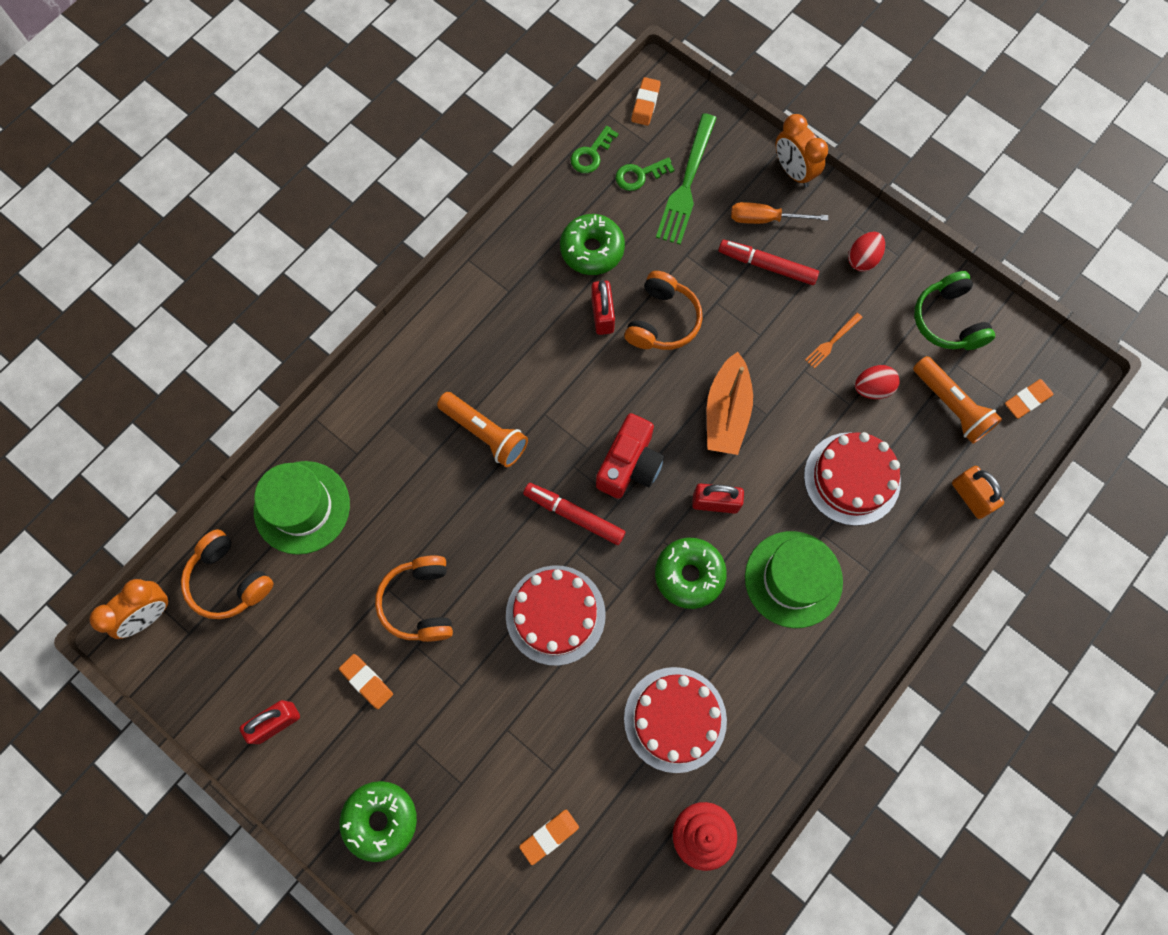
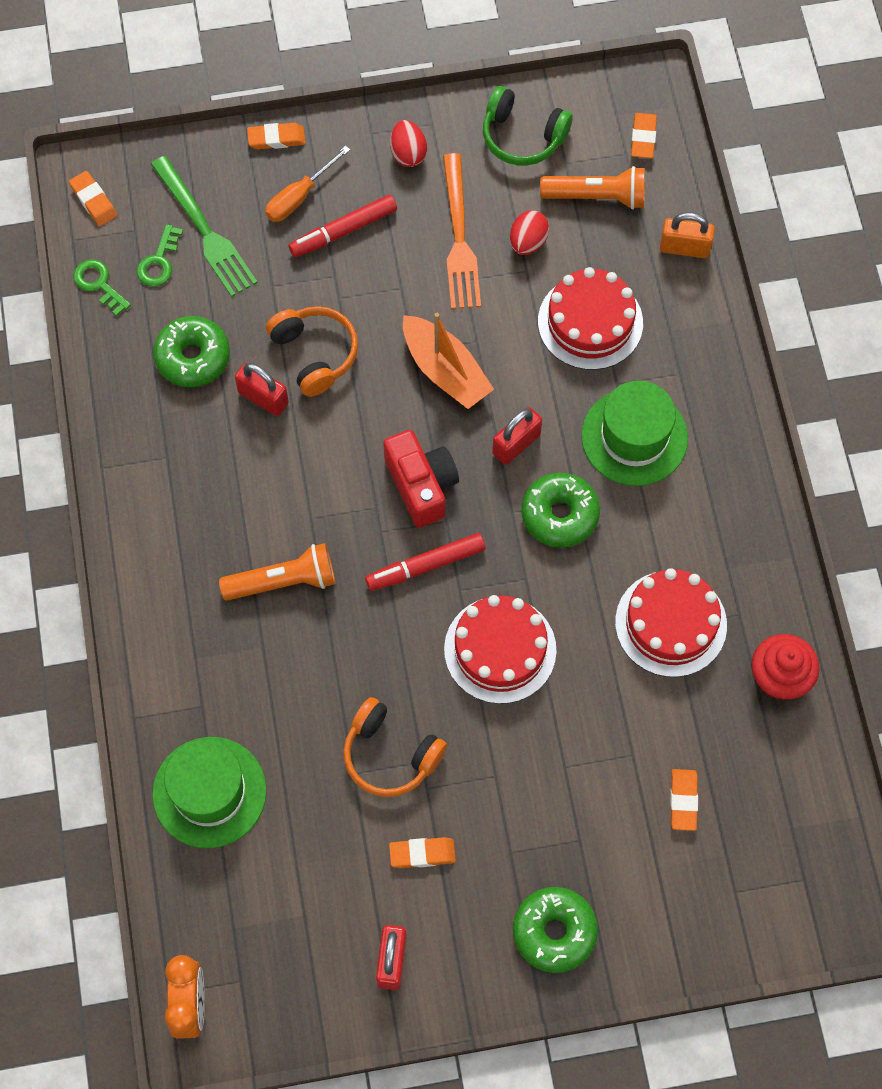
camera: 50 degrees left, 5 degrees down
orange headphones [181,529,273,619] -> none
green key [570,126,619,173] -> green key turned 150 degrees clockwise [73,260,131,316]
orange clock [776,114,828,187] -> orange eraser [247,123,306,150]
orange fork [805,313,863,368] -> orange fork [443,153,481,309], size x2.06

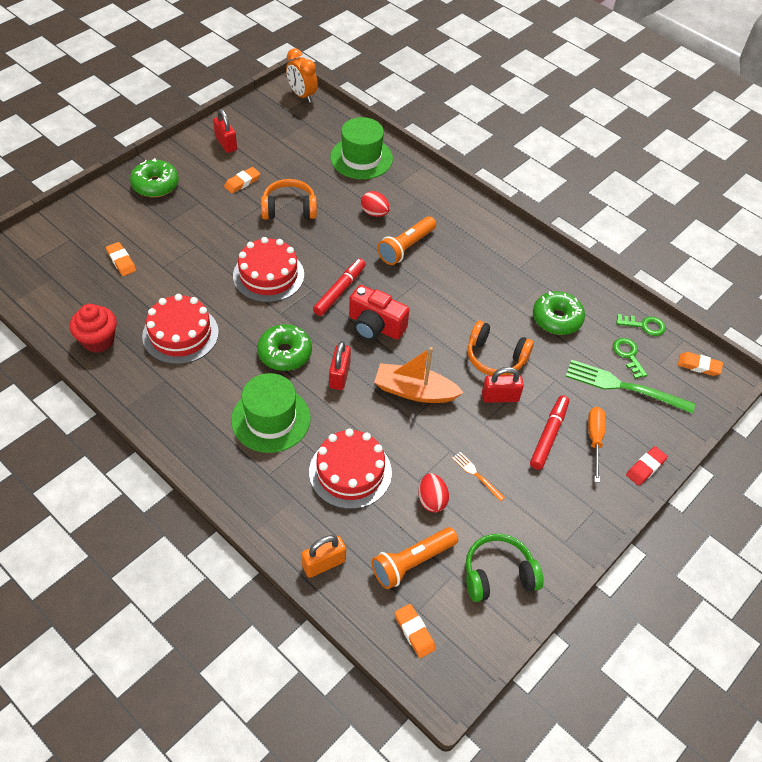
camera: 140 degrees right, 15 degrees down
red padlock [235,363,289,416] -> red padlock moved to [482,367,524,403]
orange eraser [247,123,306,150] -> red eraser [626,446,668,486]
red egg [390,120,427,167] -> red egg moved to [361,191,390,217]
orange fork [443,153,481,309] -> orange fork [452,452,505,502], size x0.48

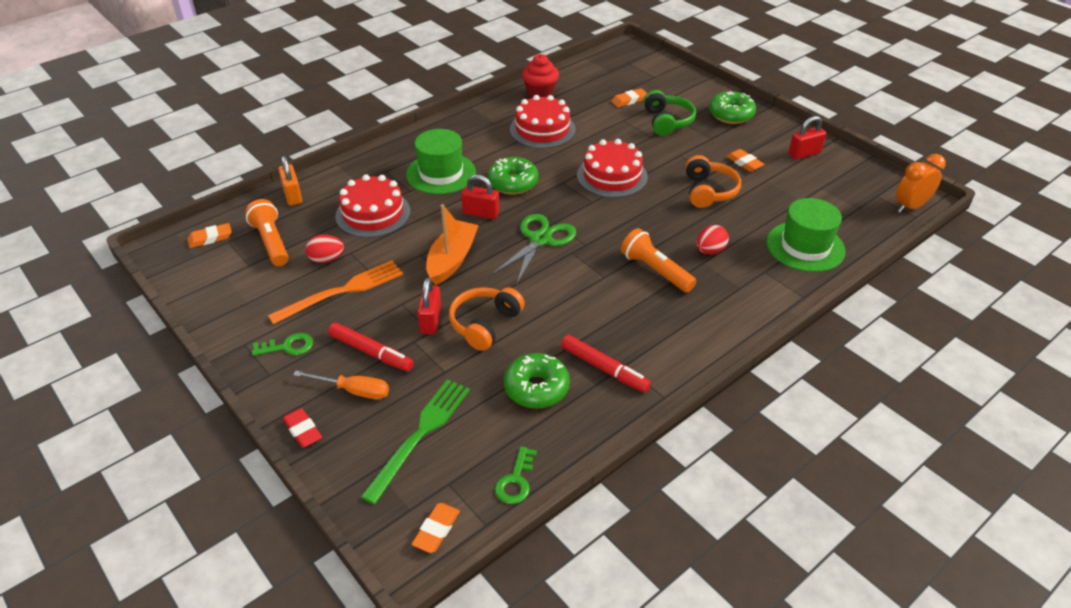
camera: 100 degrees right, 10 degrees down
red marker [313,259,366,316] -> red marker moved to [561,335,651,393]
red camera [349,285,410,340] -> green scissors [492,214,576,285]
orange fork [452,452,505,502] -> orange fork [268,261,403,324], size x2.06
green headphones [466,534,543,602] -> green headphones moved to [644,90,696,136]
green key [613,338,647,379] -> green key moved to [252,333,313,356]

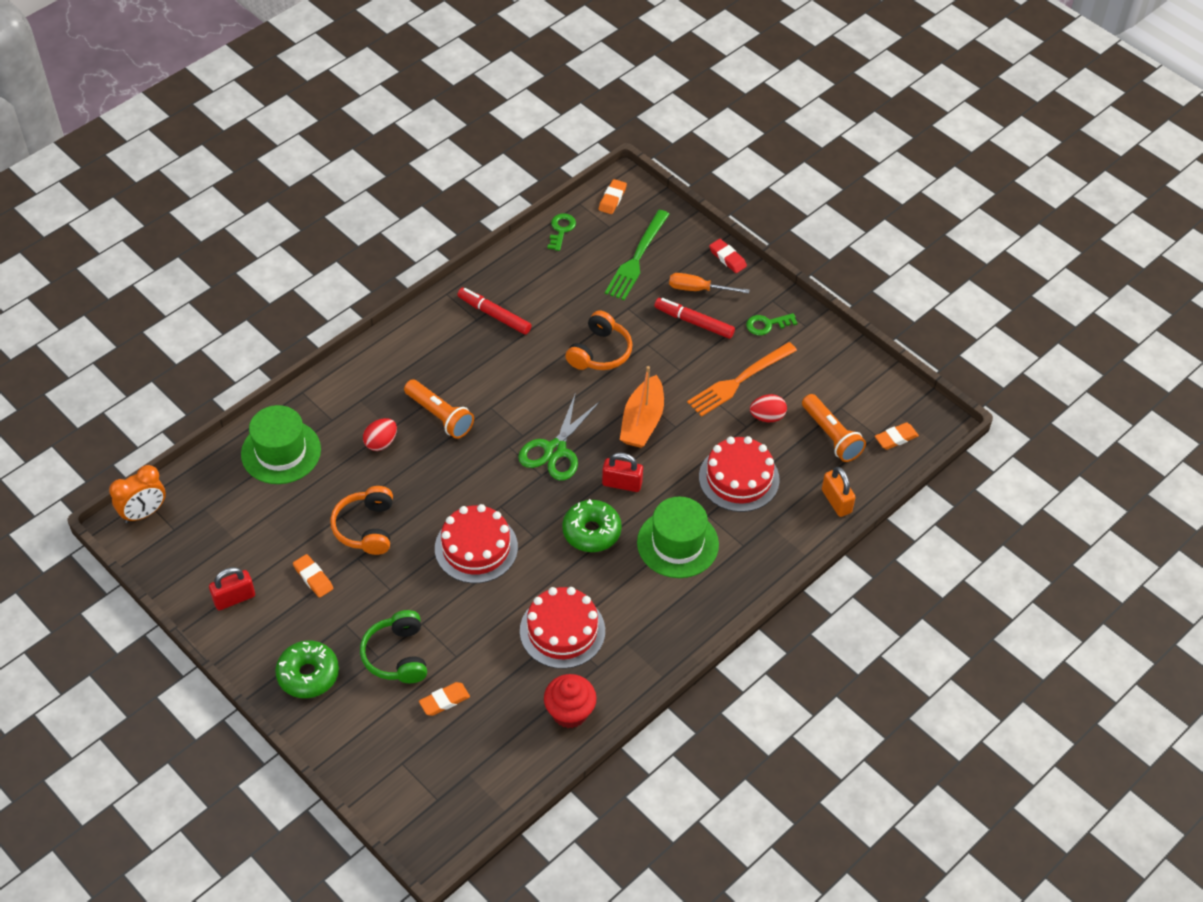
camera: 175 degrees right, 10 degrees up
red padlock [417,277,442,334] -> none
green donut [504,353,570,409] -> none

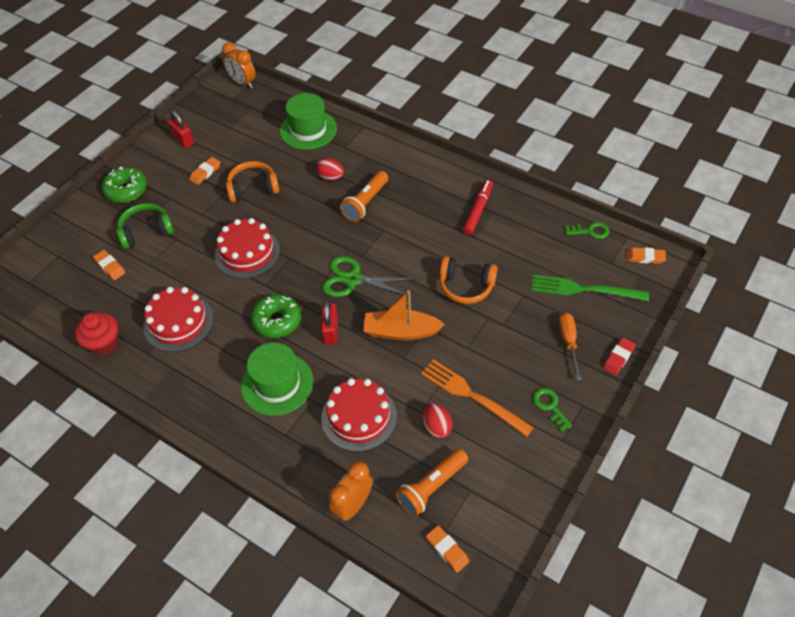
camera: 80 degrees right, 0 degrees up
red marker [654,298,735,339] -> none
orange padlock [822,467,856,517] -> orange clock [329,461,373,522]

